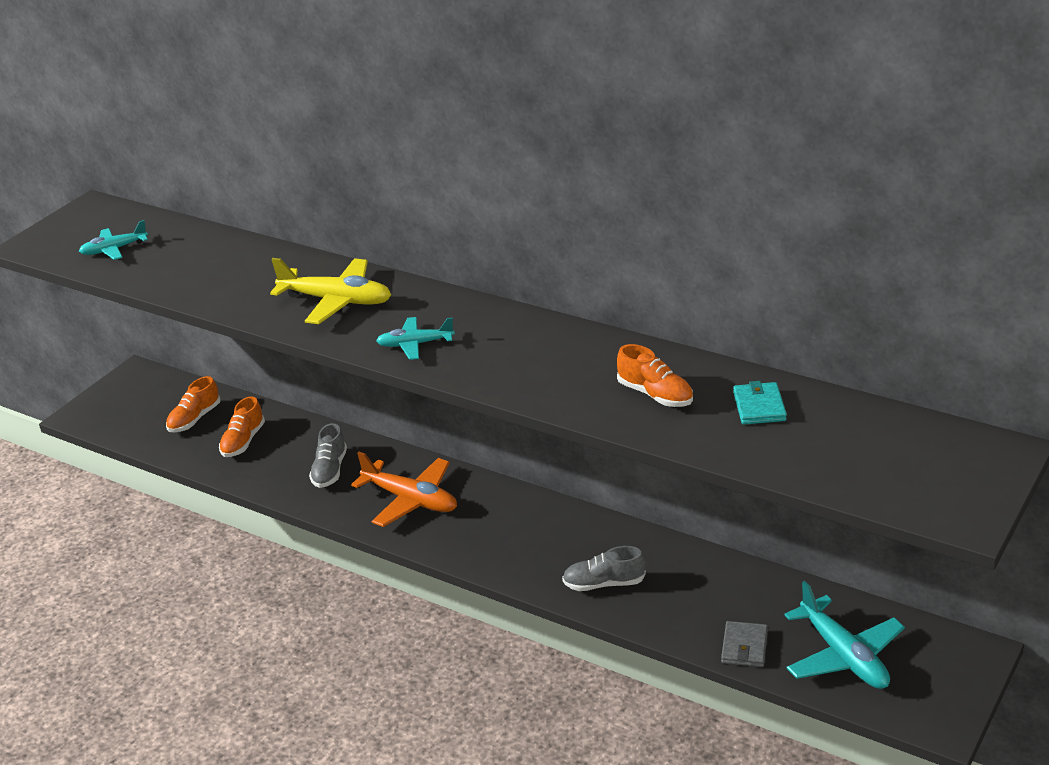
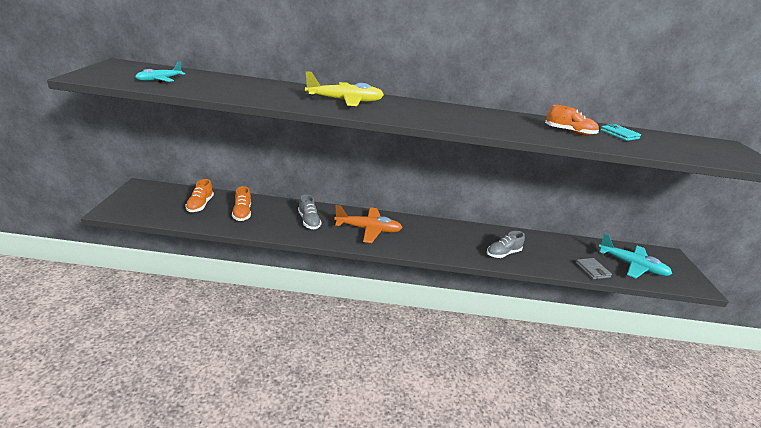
camera: 35 degrees left, 5 degrees down
turquoise plane [376,317,455,360] -> none

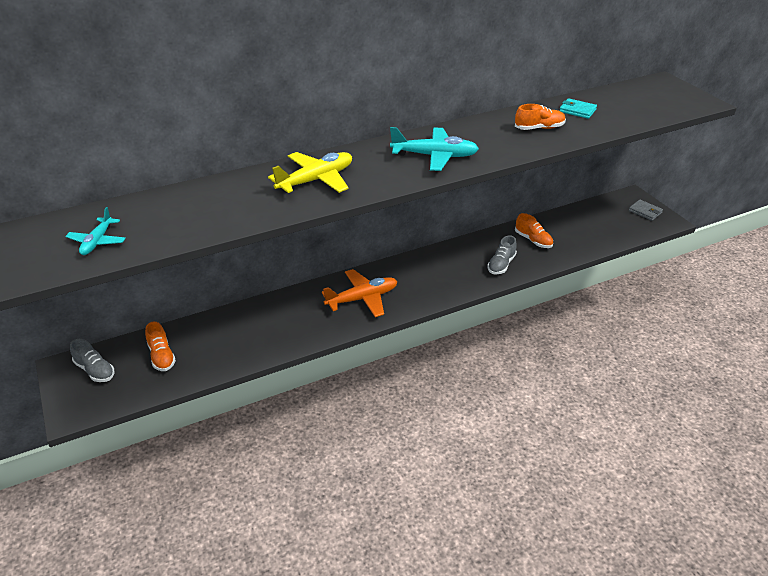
camera: 25 degrees left, 10 degrees up
orange shoe [232,186,251,221] -> orange shoe moved to [515,213,553,248]
grey shoe [298,194,322,229] -> grey shoe moved to [70,339,115,382]
grey wallet [576,258,612,279] -> grey wallet moved to [629,200,663,221]
turquoise plane [599,233,672,278] -> turquoise plane moved to [390,127,479,171]

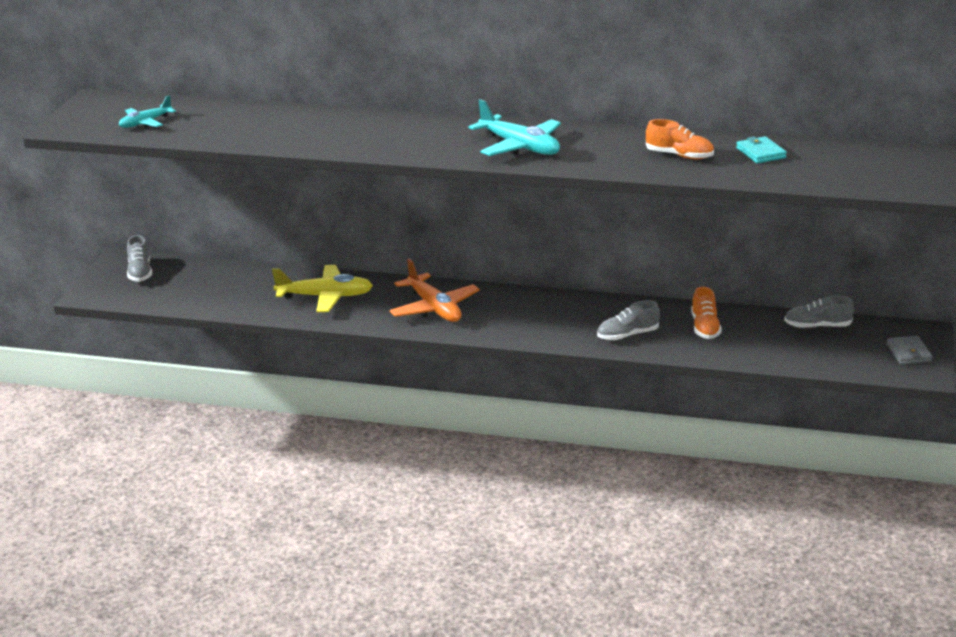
camera: 40 degrees right, 10 degrees down
orange shoe [145,322,176,371] -> none
yellow plane [268,152,352,193] -> yellow plane moved to [272,265,373,312]
orange plane [322,269,397,317] -> orange plane turned 45 degrees clockwise [389,259,480,322]
none -> grey shoe [784,295,854,328]

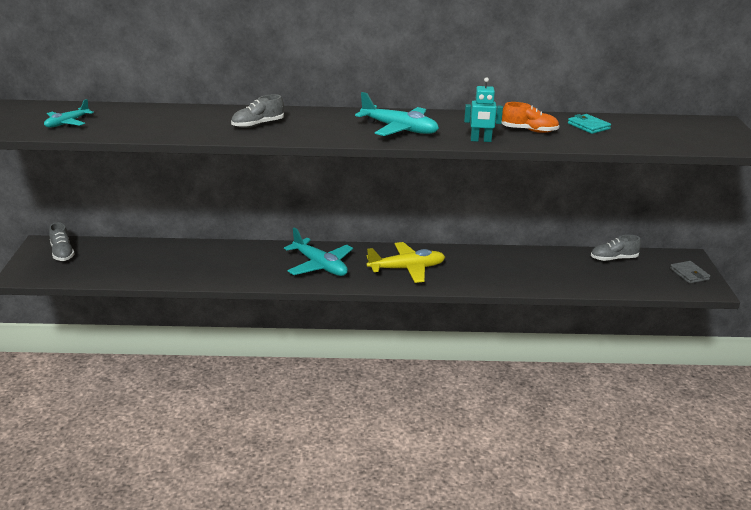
camera: 15 degrees left, 0 degrees up
yellow plane [272,265,373,312] -> yellow plane moved to [367,242,445,283]
orange plane [389,259,480,322] -> turquoise plane [284,228,353,276]
grey shoe [597,300,660,340] -> grey shoe moved to [231,94,284,128]
orange shoe [691,286,722,339] -> none
none -> turquoise robot [464,77,503,142]

